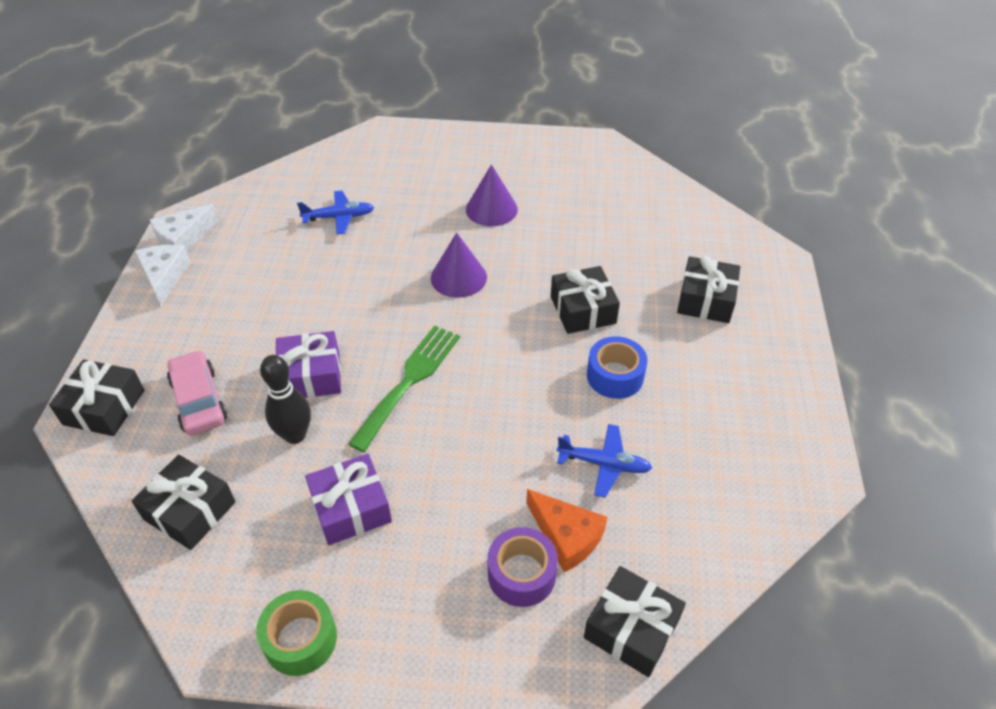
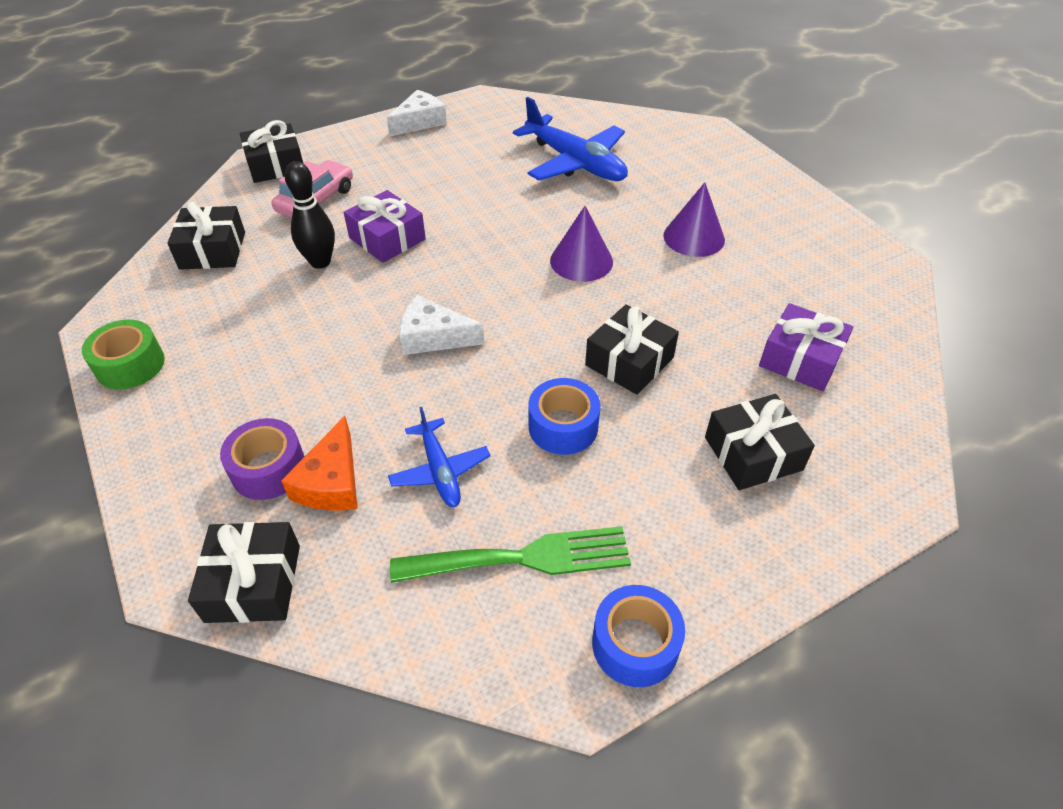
camera: 55 degrees right, 0 degrees up
white cheese [150,204,219,251] -> white cheese moved to [400,295,484,355]
blue plane [297,191,374,235] -> blue plane [513,97,628,181], size x1.79
purple gift [305,454,392,545] -> purple gift moved to [759,303,853,391]
green fork [348,325,460,452] -> green fork moved to [390,526,631,583]
none -> blue tape [592,585,685,687]

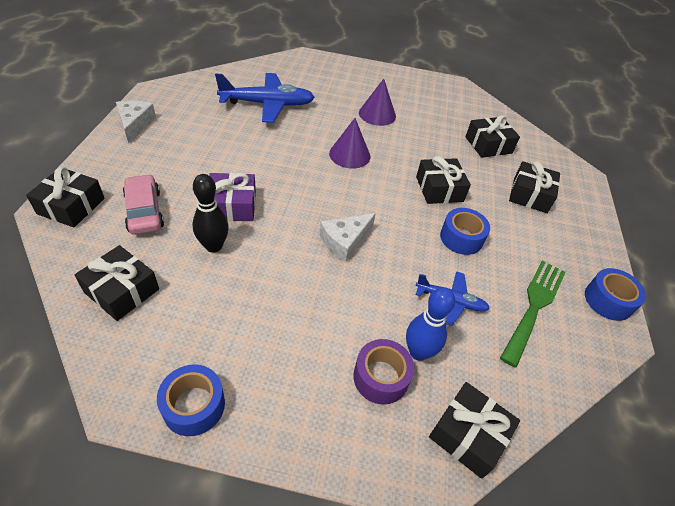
camera: 55 degrees left, 0 degrees up
green tape [82,320,165,389] -> blue tape [157,365,225,436]
orange cheese [281,416,358,510] -> blue bowling pin [406,287,455,361]
purple gift [759,303,853,391] -> black gift [465,115,520,158]

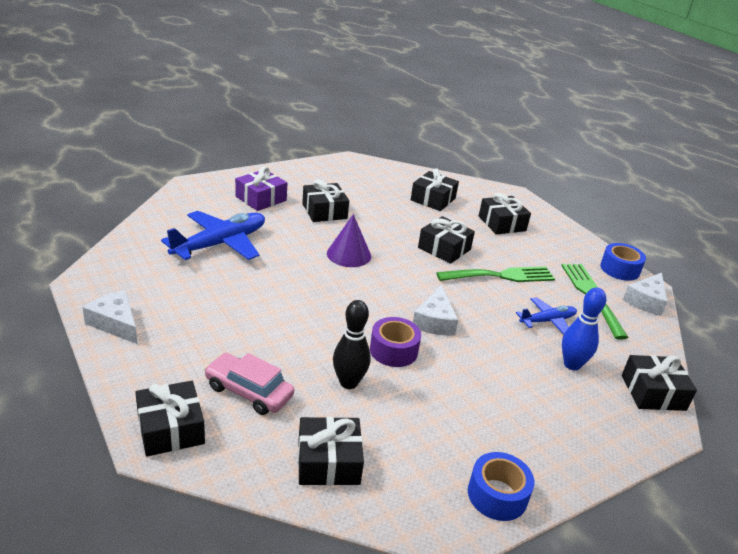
camera: 40 degrees left, 15 degrees down
purple gift [209,173,256,221] -> purple gift moved to [235,166,287,211]
purple tape [354,339,415,405] -> purple tape moved to [370,317,421,367]
purple cone [359,79,396,126] -> black gift [302,179,349,222]
blue tape [440,208,490,255] -> green fork [437,267,555,282]
none -> white cheese [623,273,668,316]

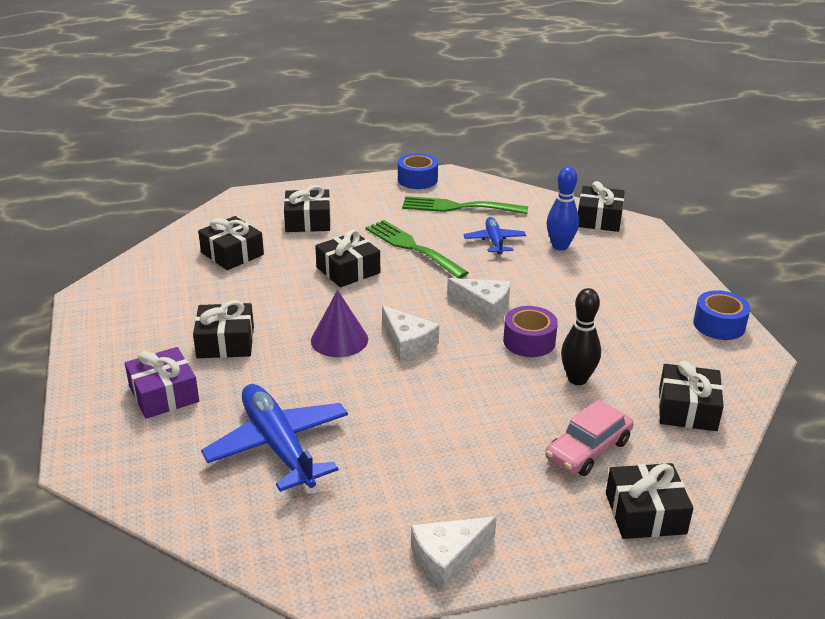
camera: 70 degrees left, 0 degrees up
green fork [437,267,555,282] -> green fork turned 45 degrees counterclockwise [366,220,469,278]
white cheese [623,273,668,316] -> white cheese moved to [382,305,439,361]

